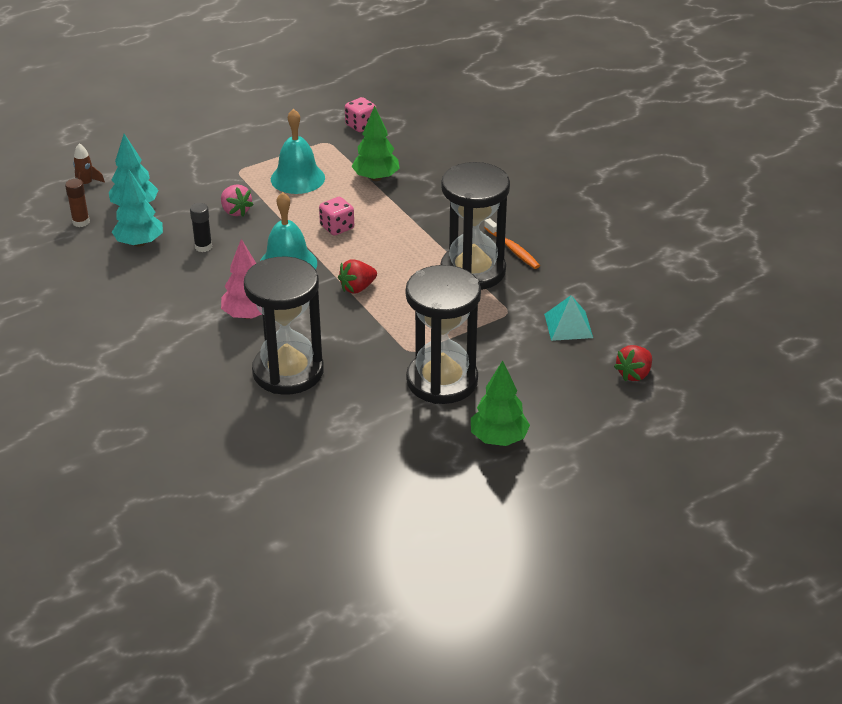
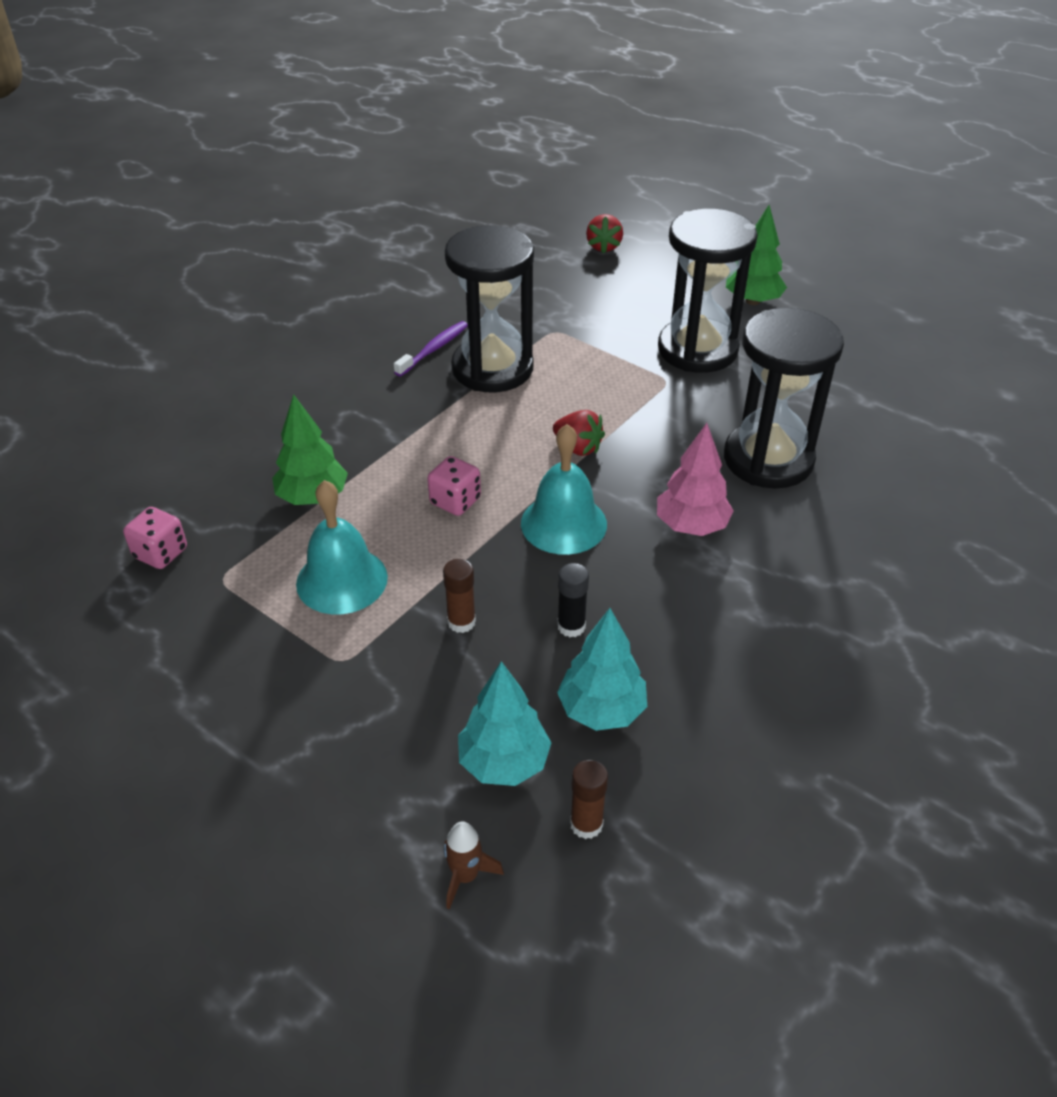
camera: 110 degrees left, 5 degrees up
pink strawberry [221,184,254,216] -> brown glue stick [443,559,476,633]
orange toothbrush [484,218,540,269] -> purple toothbrush [394,321,468,376]
turquoise pyramid [544,295,593,341] -> none
red strawberry [614,345,652,381] -> red strawberry turned 75 degrees clockwise [586,214,623,254]

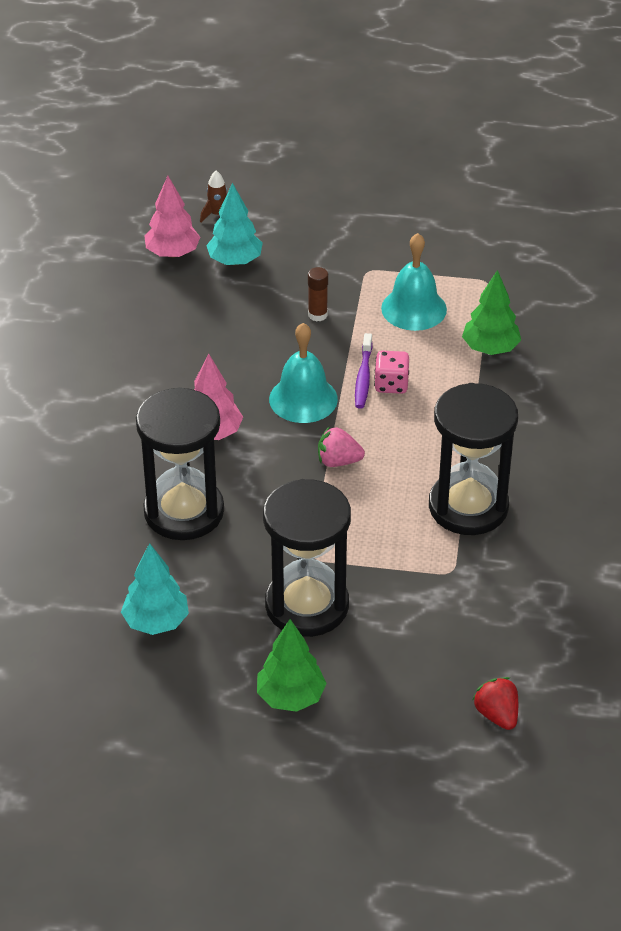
camera: 150 degrees right, 0 degrees up
pink dice [123,507,187,569] -> none
purple toothbrush [394,321,468,376] -> purple toothbrush moved to [355,333,373,409]
red strawberry [553,410,605,456] -> pink strawberry [318,426,365,467]
black glue stick [557,563,589,637] -> none
turquoise tree [557,608,647,731] -> turquoise tree moved to [121,543,189,635]
brown glue stick [570,760,608,839] -> pink tree [144,176,200,258]

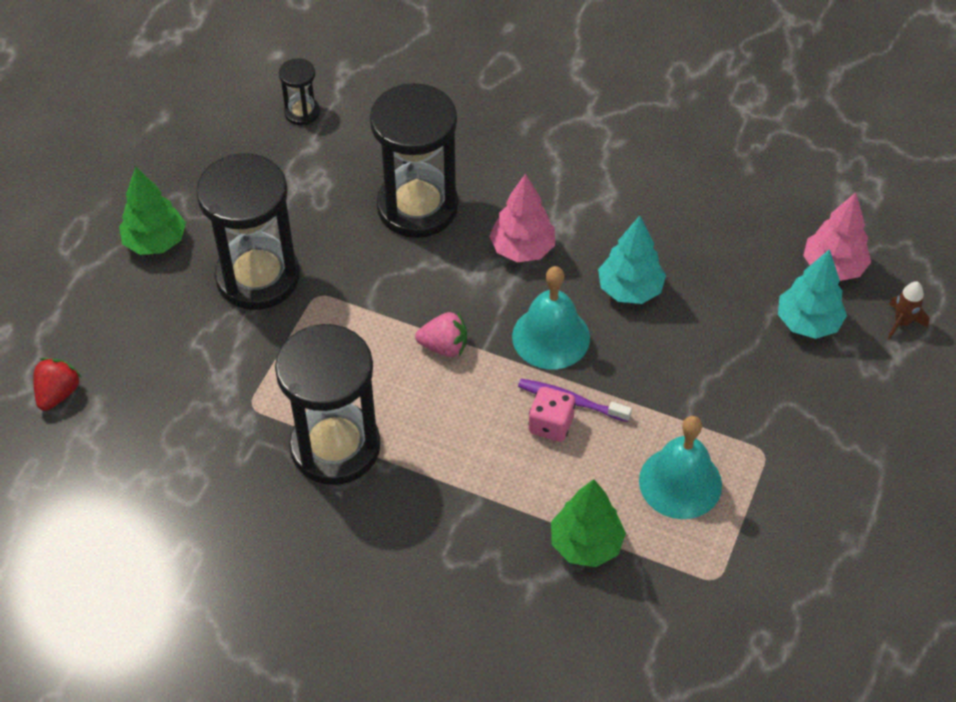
camera: 105 degrees right, 10 degrees up
turquoise tree [121,543,189,635] -> turquoise tree moved to [598,216,666,304]
brown glue stick [308,267,328,322] -> none
pink strawberry [318,426,365,467] -> pink strawberry turned 75 degrees clockwise [415,312,467,357]
red strawberry [472,677,518,730] -> red strawberry turned 60 degrees counterclockwise [33,358,82,411]
none -> black hourglass [279,58,320,125]

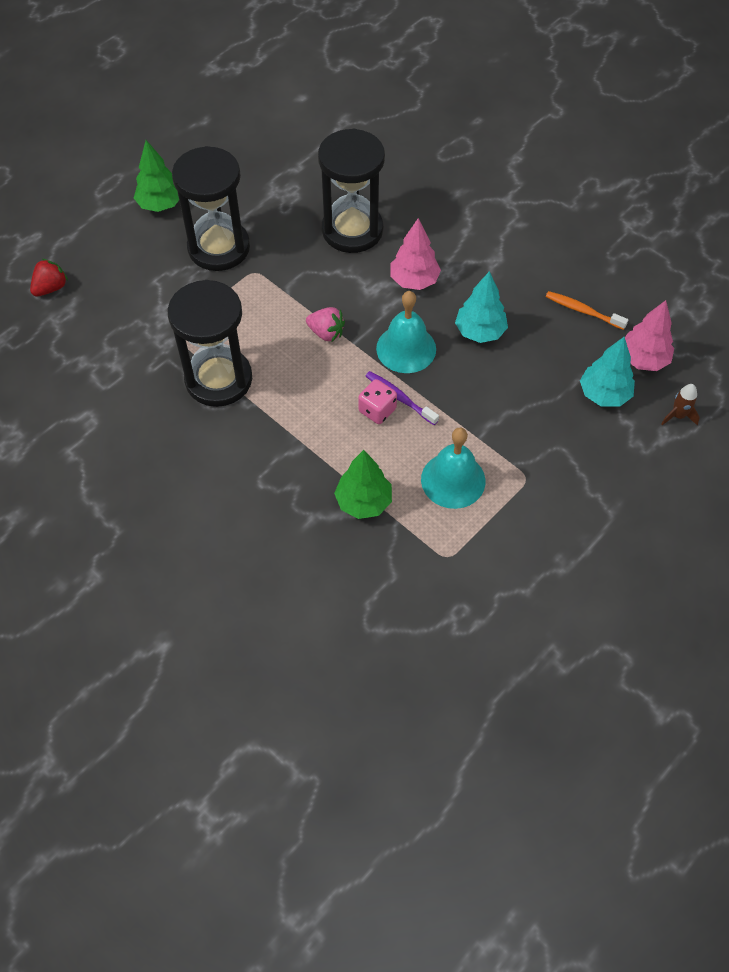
camera: 20 degrees right, 5 degrees up
black hourglass [279,58,320,125] -> none
none -> orange toothbrush [546,291,628,330]

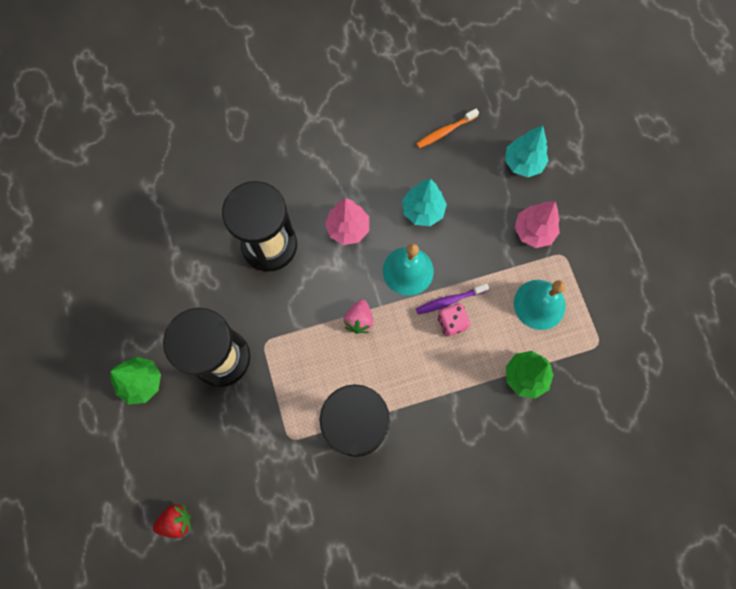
camera: 60 degrees left, 15 degrees up
red strawberry [30,259,68,296] -> red strawberry turned 90 degrees clockwise [153,504,191,538]
pink strawberry [306,307,345,341] -> pink strawberry turned 135 degrees clockwise [344,299,374,334]
pink tree [625,300,674,371] -> pink tree moved to [515,201,560,248]
brown rocket [662,384,700,425] -> none

